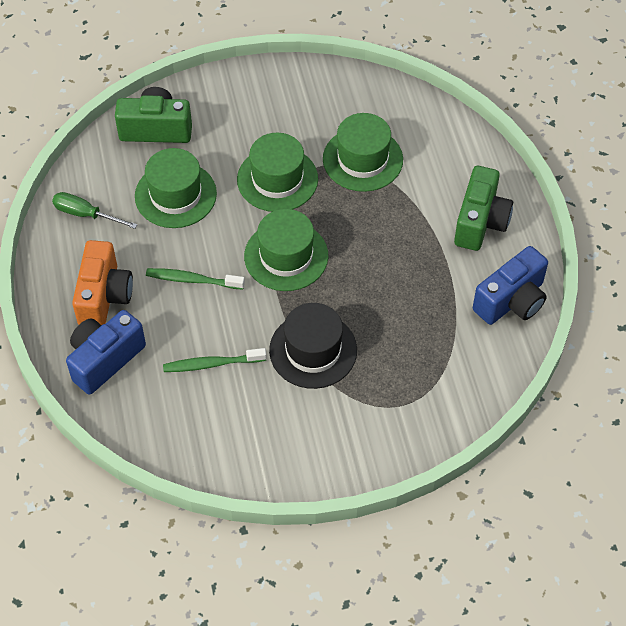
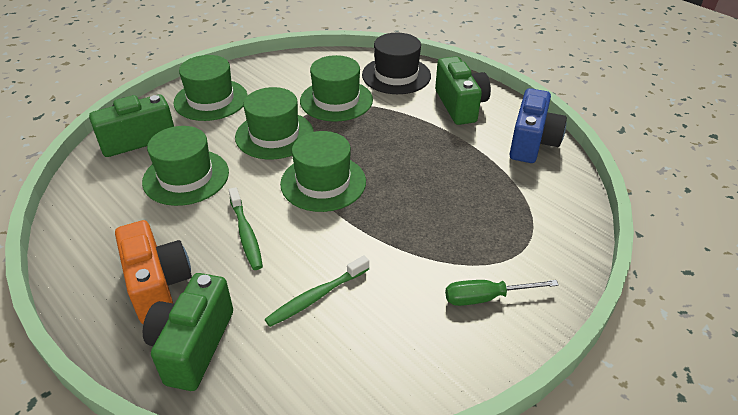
camera: 30 degrees left, 15 degrees down
green screwdriver [52,192,138,229] -> green screwdriver moved to [445,280,559,306]
blue camera [66,310,146,395] -> green camera [143,273,233,391]
green toothbrush [146,268,245,290] -> green toothbrush turned 90 degrees counterclockwise [229,187,263,270]
black hat [269,303,357,389] -> black hat moved to [362,33,431,94]
none -> green hat [173,55,248,121]

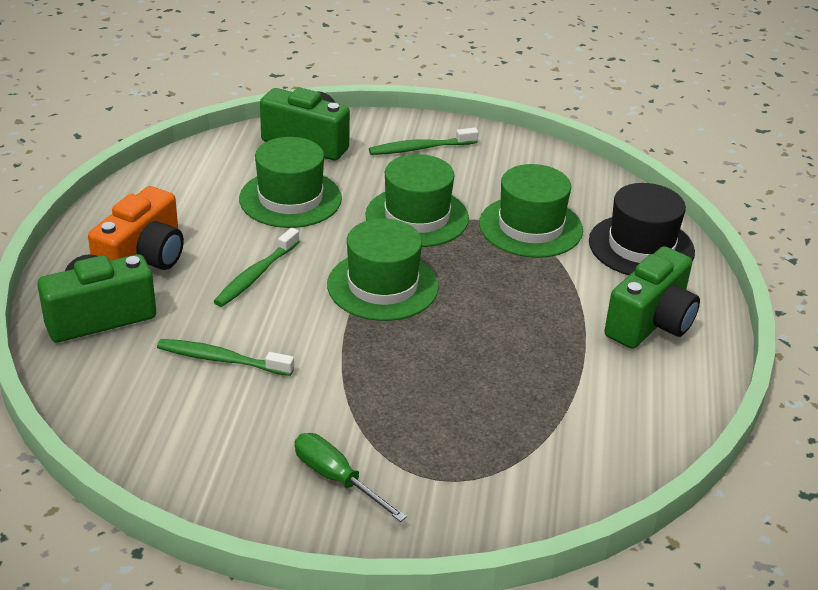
camera: 50 degrees right, 5 degrees down
green hat [173,55,248,121] -> green toothbrush [369,128,479,155]
blue camera [510,88,567,163] -> none

